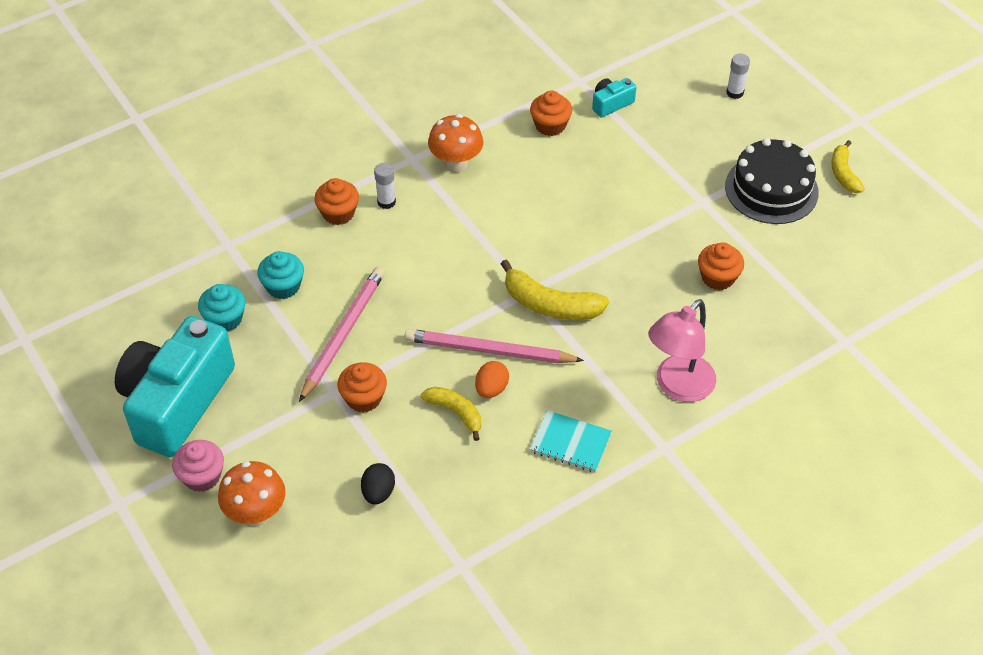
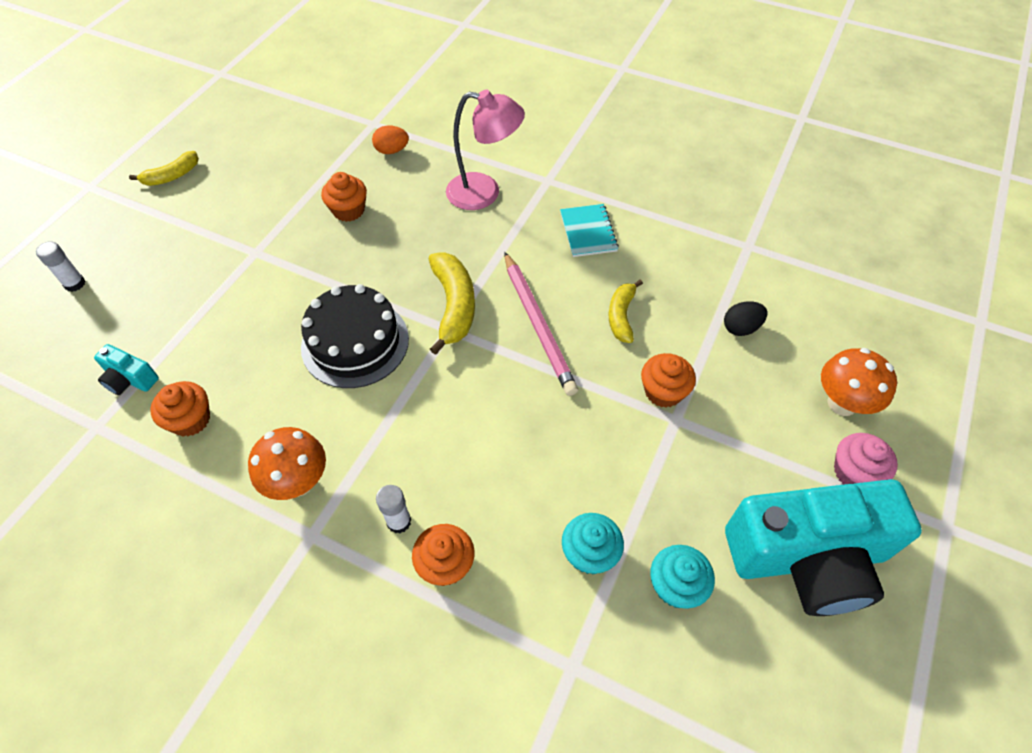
camera: 120 degrees left, 5 degrees up
pink pencil [299,267,385,402] -> none
orange egg [475,361,509,398] -> orange egg moved to [372,125,409,154]
black cake [725,138,819,224] -> black cake moved to [301,284,409,388]

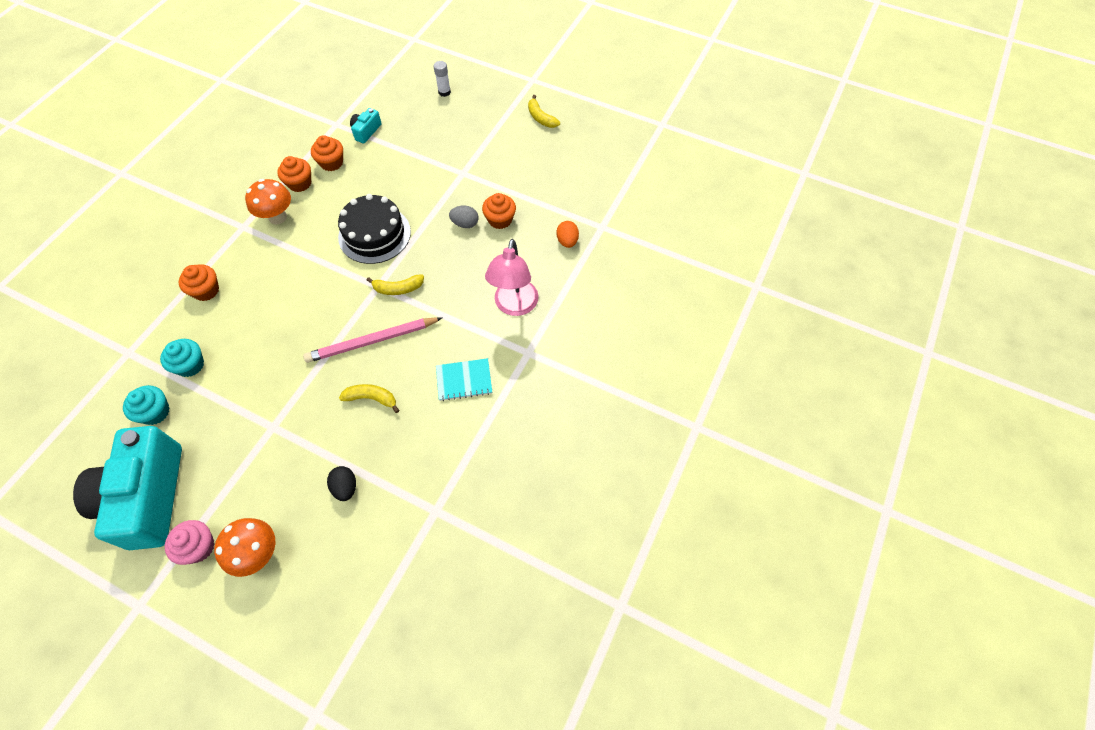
camera: 90 degrees right, 5 degrees up
white glue stick [376,485,411,533] -> none
yellow banana [429,252,475,355] -> yellow banana [366,274,424,295], size x0.63
orange cupcake [641,353,696,408] -> orange cupcake moved to [277,156,311,192]
none -> grey egg [449,206,478,228]

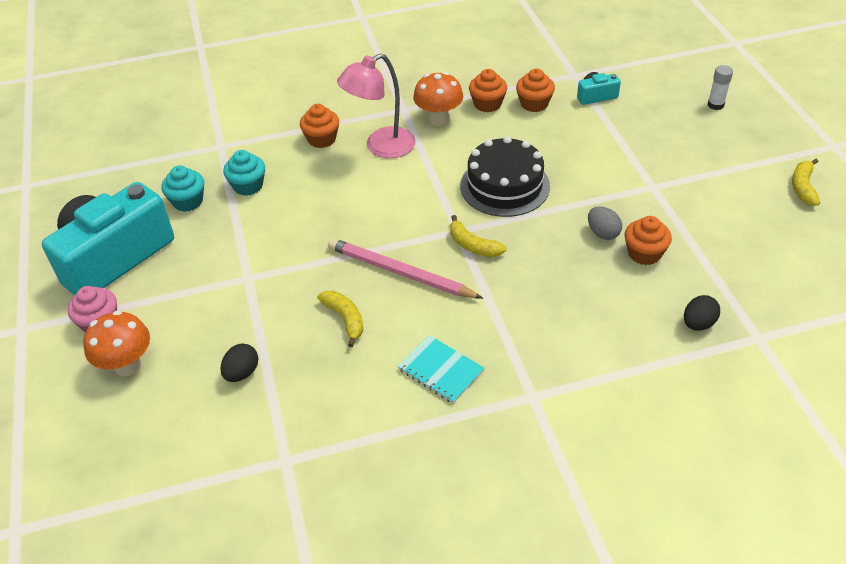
camera: 50 degrees right, 15 degrees down
pink lamp [485,239,539,316] -> pink lamp moved to [337,53,416,158]
orange egg [556,221,579,248] -> black egg [684,295,720,331]

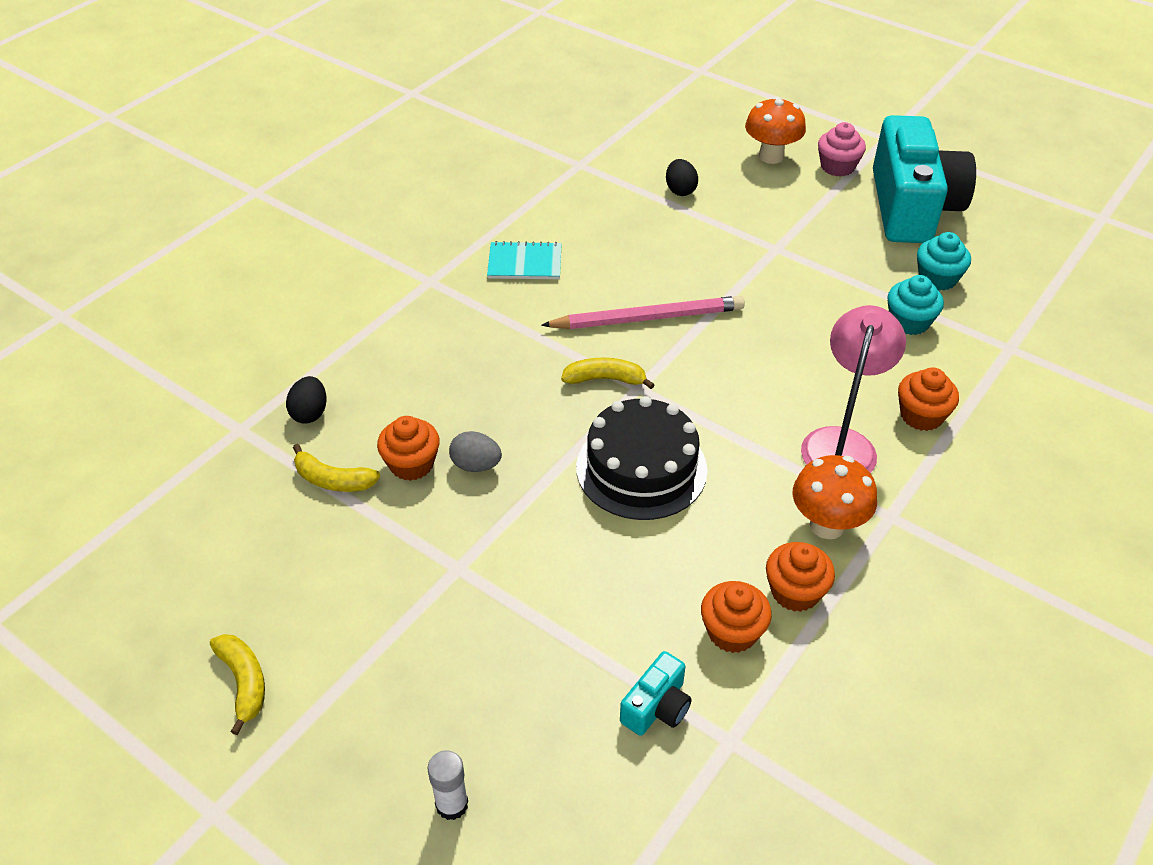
camera: 140 degrees right, 0 degrees up
yellow banana [317,291,363,347] -> yellow banana moved to [293,444,380,492]

